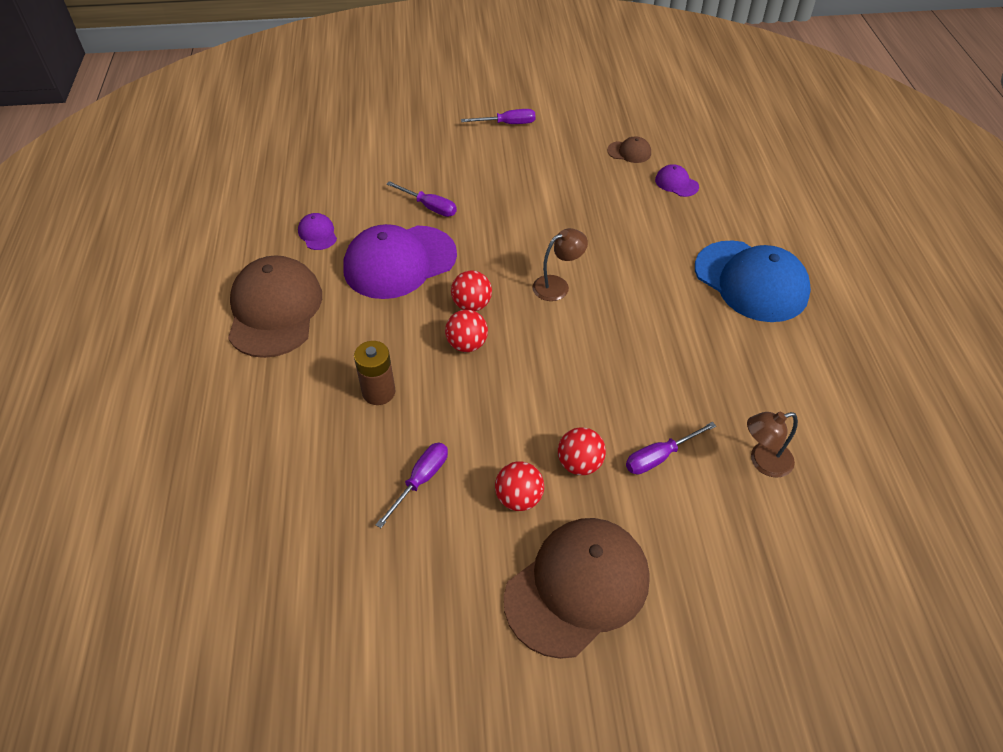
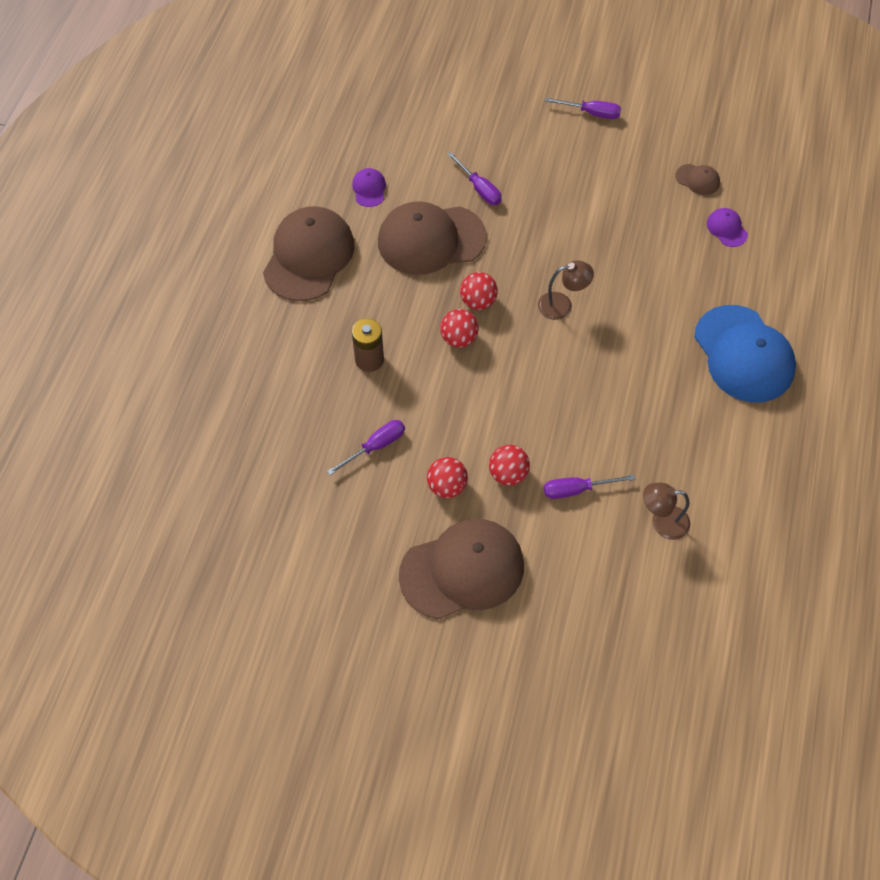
camera: 20 degrees right, 10 degrees up
purple cap [343,224,457,299] -> brown cap [378,201,487,275]

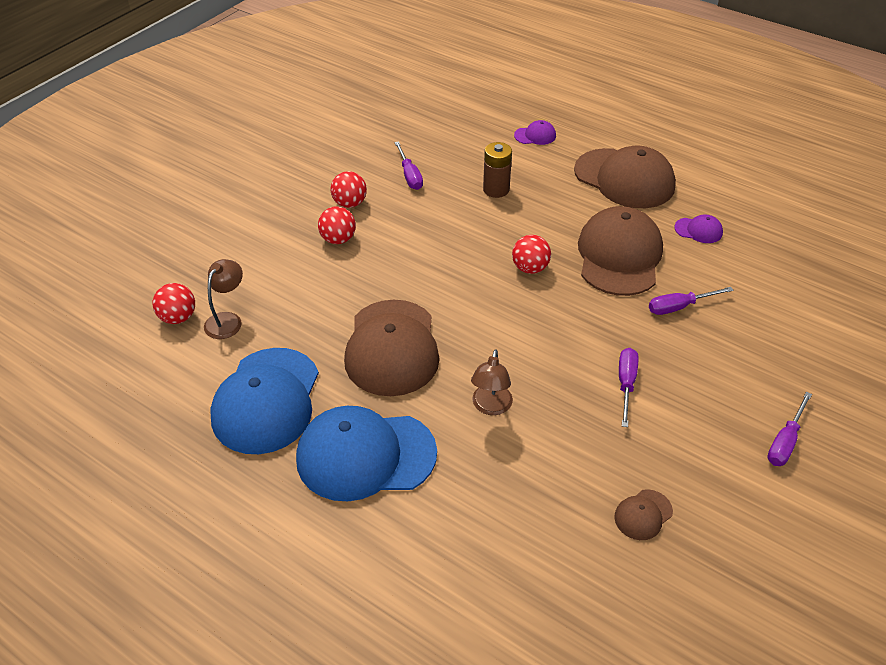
camera: 110 degrees right, 15 degrees down
brown cap [399,519,524,619] -> brown cap moved to [344,300,440,396]
red ball [440,309,479,347] -> red ball moved to [153,283,195,324]
brown lamp [538,260,594,320] -> brown lamp moved to [471,349,513,415]
purple screwdriver [544,475,635,499] -> purple screwdriver moved to [619,348,638,427]
purple cap [707,208,748,247] -> purple cap moved to [514,120,556,145]
none -> blue cap [210,348,319,454]

